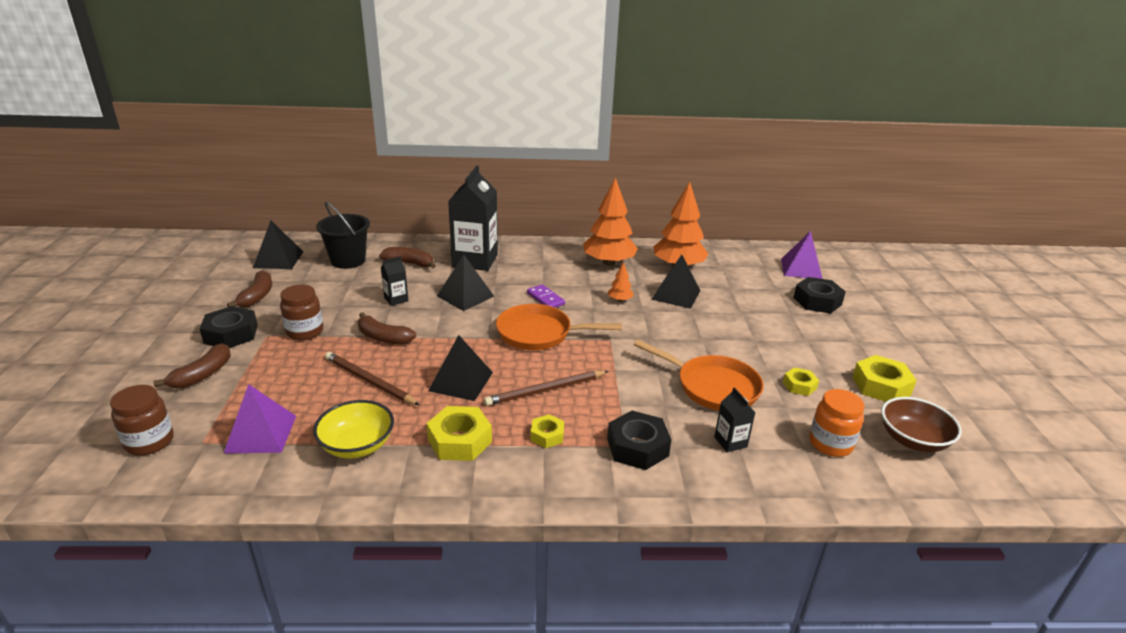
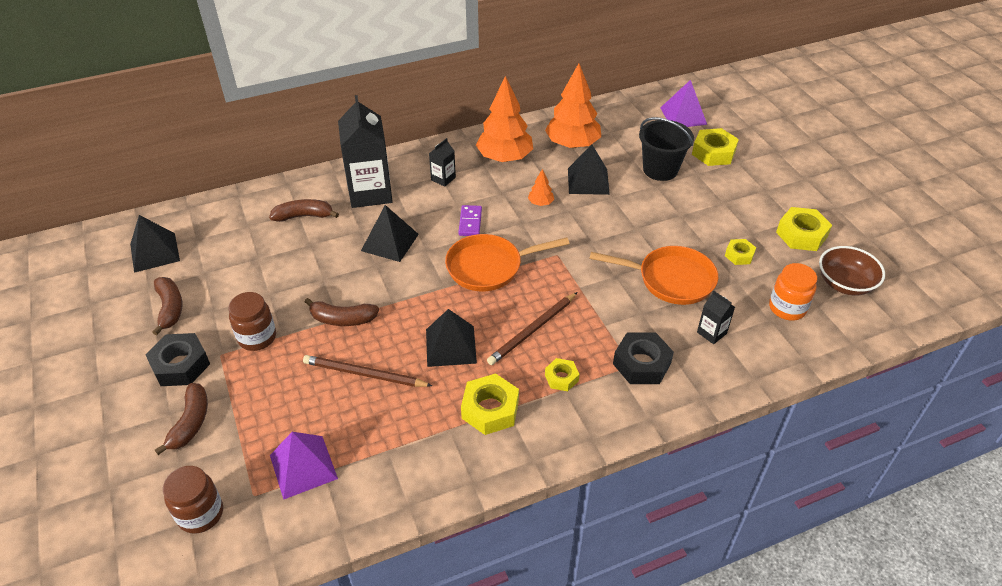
camera: 20 degrees left, 15 degrees up
yellow bowl [313,400,394,458] -> none
black bucket [316,201,370,269] -> black bucket moved to [639,117,694,181]
black carton [381,256,408,306] -> black carton moved to [429,138,456,187]
purple domino [527,284,565,308] -> purple domino turned 60 degrees clockwise [458,205,482,236]
black nut [793,277,846,313] -> yellow nut [692,128,739,166]

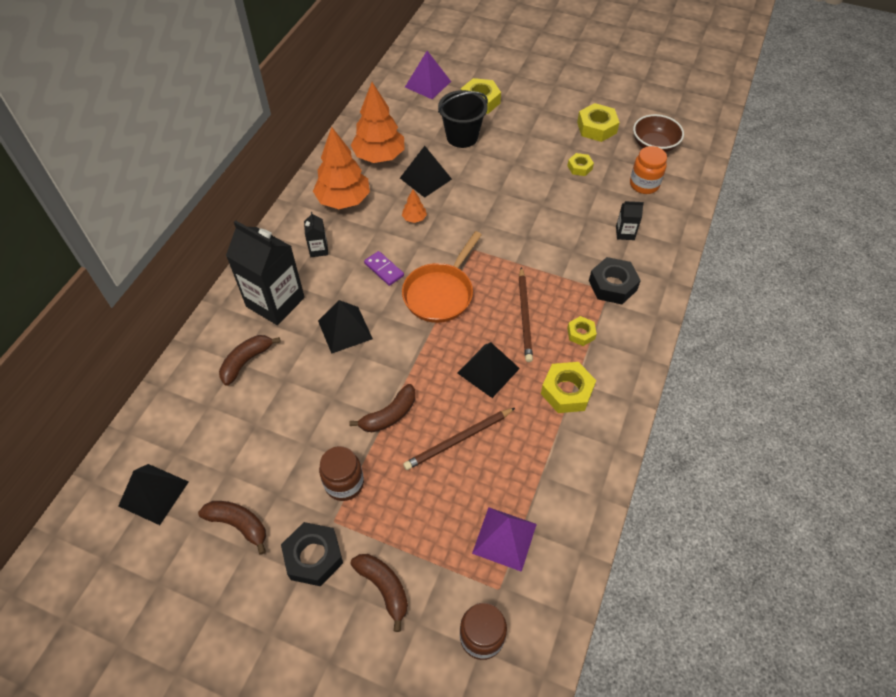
camera: 45 degrees left, 10 degrees up
orange pan [589,246,718,305] -> none

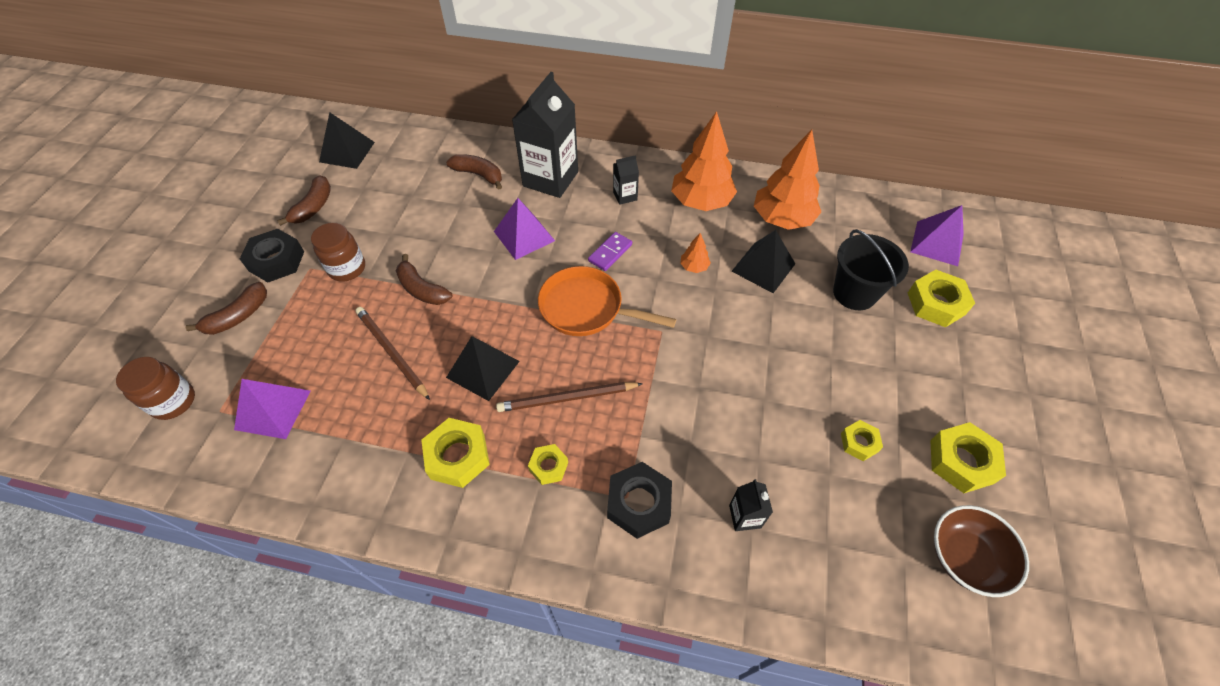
camera: 80 degrees right, 0 degrees up
black pyramid [318,300,373,354] -> purple pyramid [494,198,555,260]
orange jar [630,146,667,194] -> none

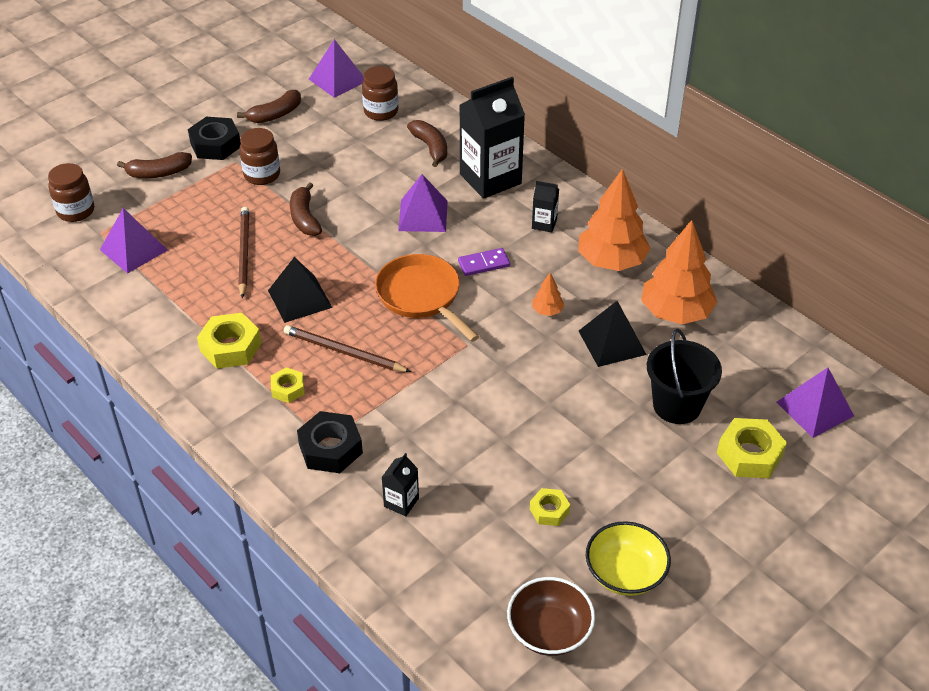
camera: 35 degrees right, 10 degrees down
black pyramid [319,112,375,169] -> purple pyramid [309,39,364,98]
yellow nut [930,422,1006,493] -> yellow bowl [586,521,671,596]
none -> brown jar [362,66,398,121]

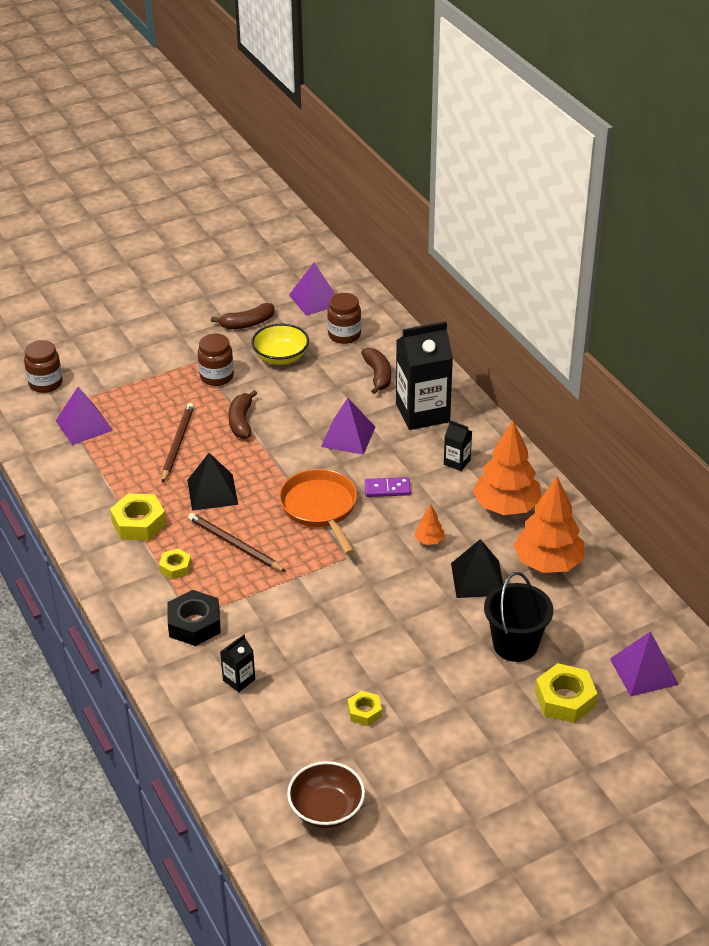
camera: 15 degrees right, 5 degrees down
brown banana [117,152,192,178] -> none
black nut [188,117,241,160] -> none
yellow bowl [586,521,671,596] -> yellow bowl moved to [251,324,309,365]

